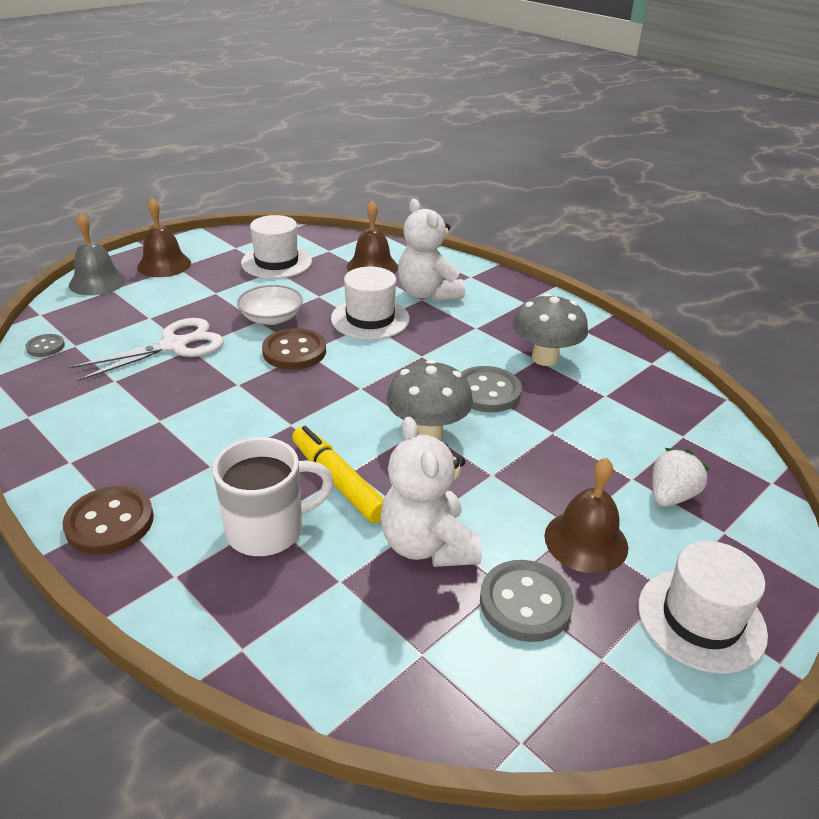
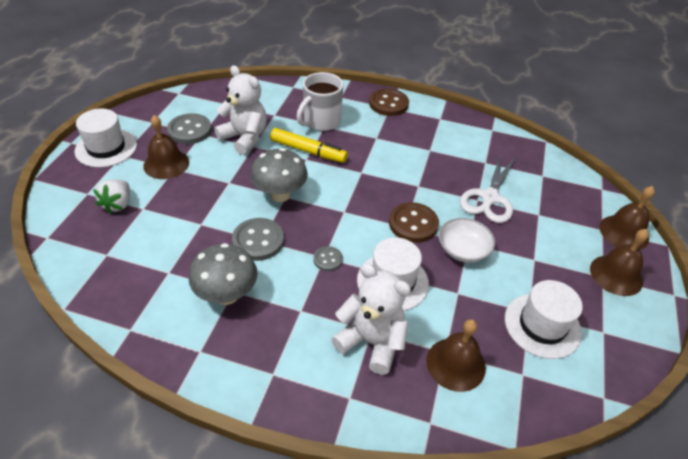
camera: 150 degrees right, 10 degrees up
grey button [25,334,65,357] -> grey button moved to [313,246,343,271]
grey bell [69,213,126,295] -> brown bell [599,186,655,250]

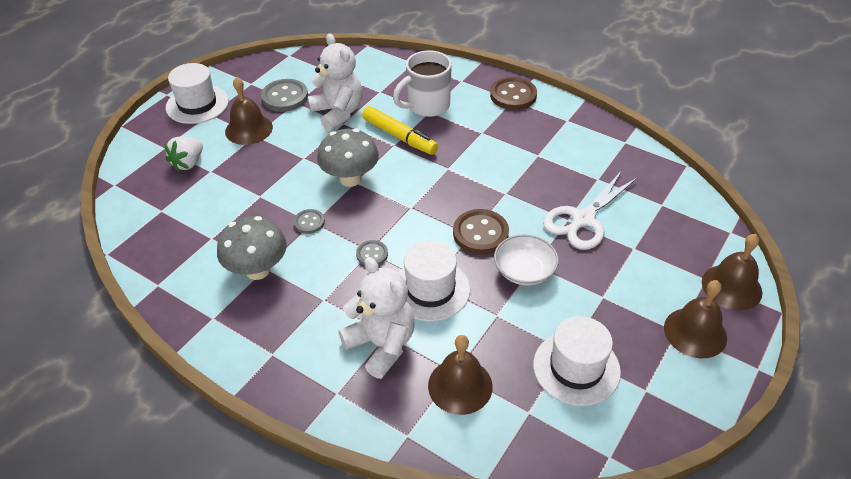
camera: 20 degrees right, 0 degrees up
grey button [232,218,284,261] -> grey button [294,209,325,234], size x0.56

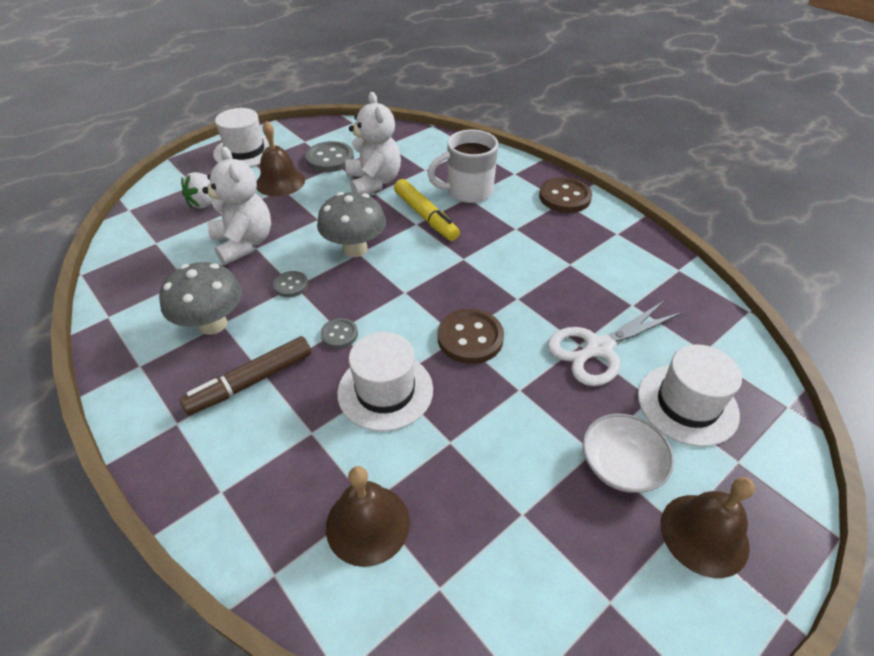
camera: 15 degrees right, 0 degrees up
white teddy bear [338,257,415,379] -> white teddy bear moved to [202,146,271,265]
white bowl [494,234,559,286] -> white bowl moved to [583,414,674,493]
white hat [533,316,621,406] -> white hat moved to [638,344,742,447]
brown bell [702,234,762,311] -> none
none -> brown marker [179,336,312,415]

